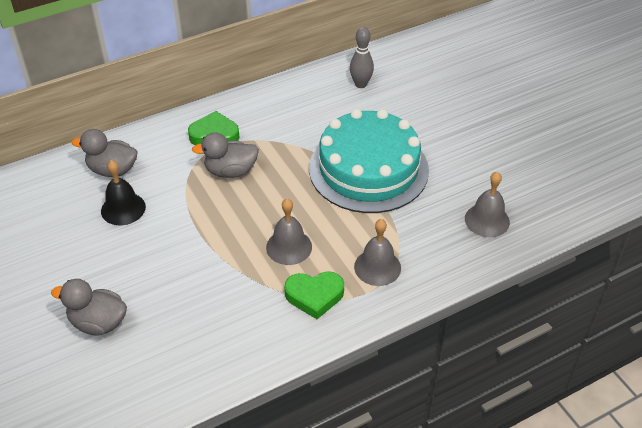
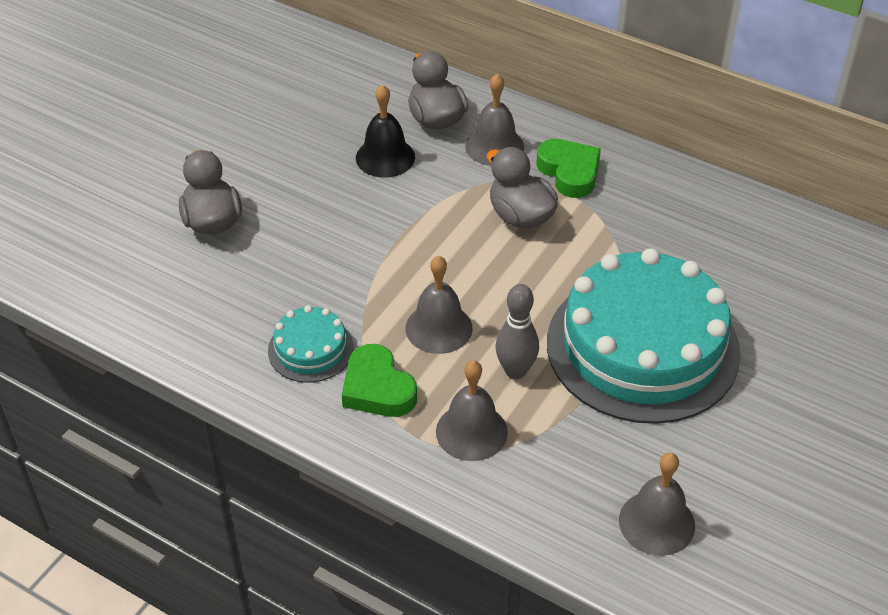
camera: 60 degrees right, 0 degrees up
grey bowling pin [350,27,374,88] -> grey bowling pin moved to [495,284,539,379]
none -> turquoise cake [268,305,354,383]
none -> grey bell [465,74,524,166]

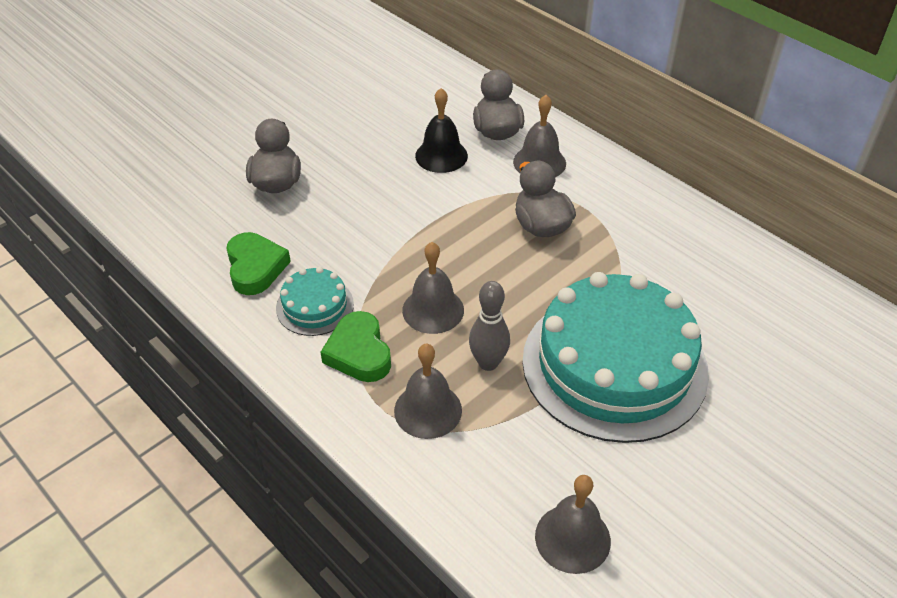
camera: 15 degrees right, 0 degrees up
green heart [536,139,601,198] -> green heart moved to [226,232,291,295]

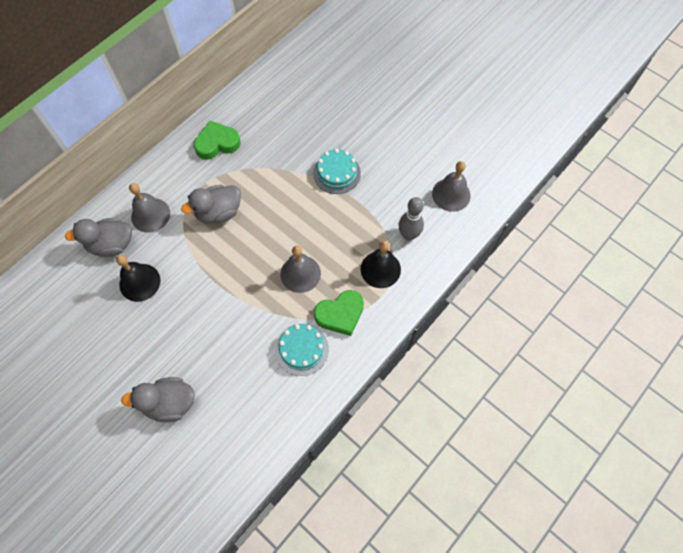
camera: 95 degrees left, 20 degrees up
green heart [226,232,291,295] -> green heart moved to [194,121,241,160]
grey bell [394,344,462,439] -> black bell [361,241,401,288]
grey bowling pin [469,281,510,371] -> grey bowling pin moved to [398,197,424,241]
turquoise cake [522,272,709,443] -> turquoise cake [313,149,361,194], size x0.44

